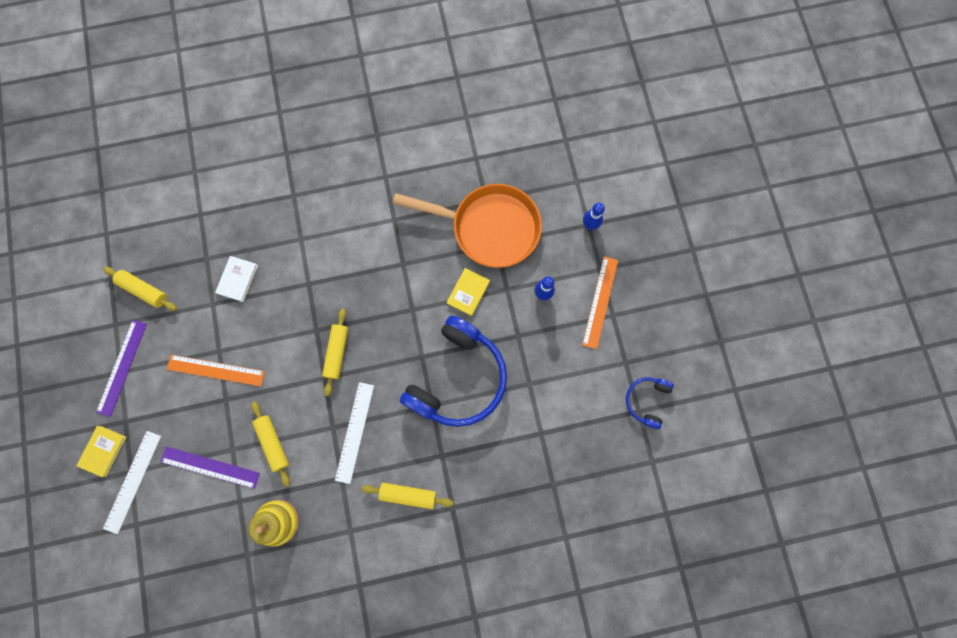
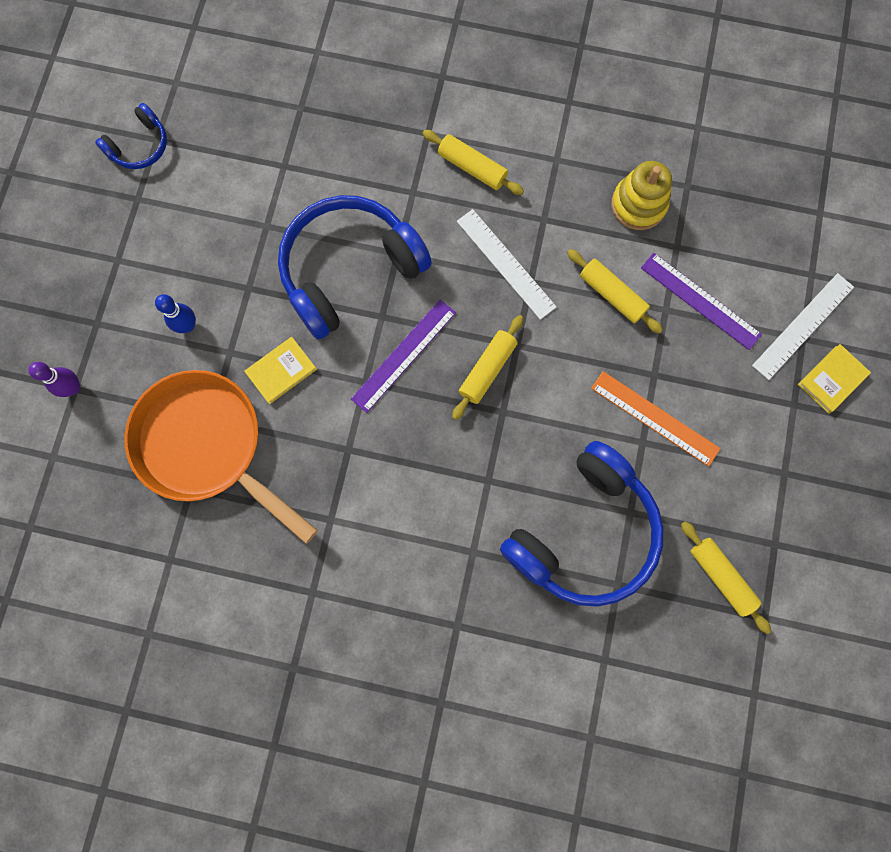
camera: 155 degrees left, 0 degrees up
purple ruler [96,320,147,417] -> purple ruler moved to [351,300,456,413]
white book [215,256,258,302] -> blue headphones [500,441,664,607]
yellow rolling pin [251,401,290,487] -> yellow rolling pin turned 45 degrees counterclockwise [567,249,663,334]
white ruler [335,382,374,484] -> white ruler turned 75 degrees counterclockwise [457,209,557,320]
orange ruler [582,256,618,349] -> none
blue bowling pin [583,203,605,230] -> purple bowling pin [28,362,80,397]

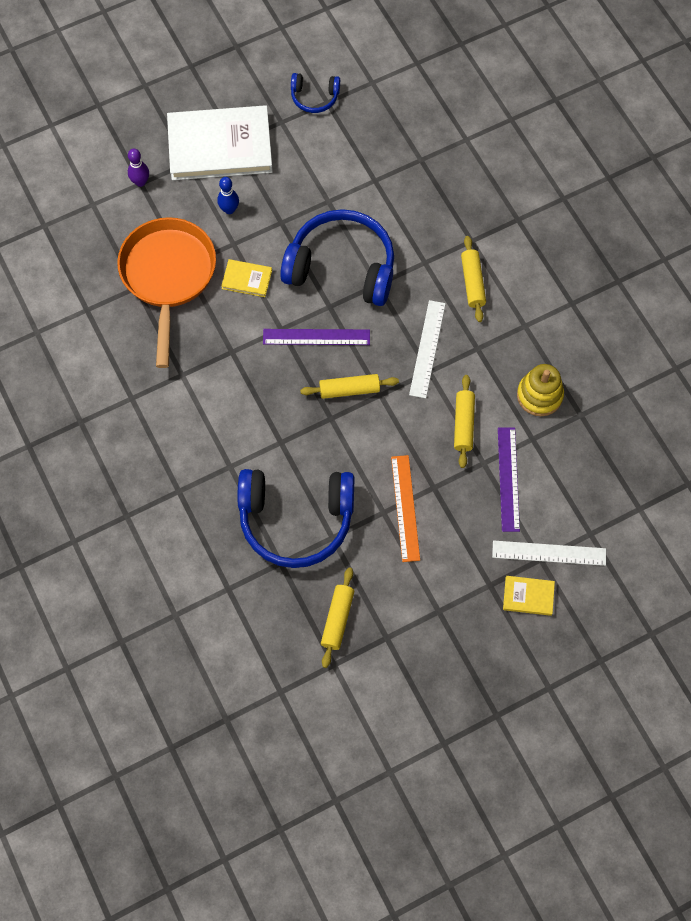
camera: 50 degrees right, 10 degrees down
none -> white book [167,105,273,180]

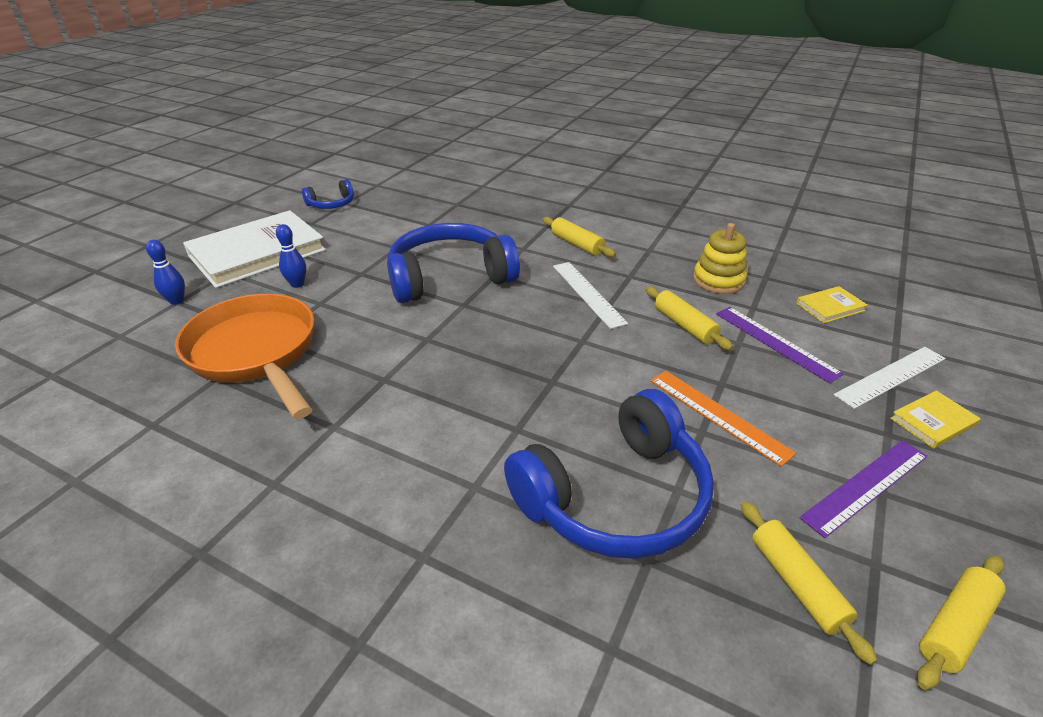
camera: 35 degrees left, 30 degrees down
purple bowling pin [128,149,149,187] -> blue bowling pin [146,240,185,305]
yellow book [221,259,272,297] -> yellow book moved to [796,286,868,323]
purple ruler [263,329,370,345] -> purple ruler moved to [799,440,928,538]
yellow rolling pin [300,374,399,399] -> yellow rolling pin moved to [917,556,1006,690]

